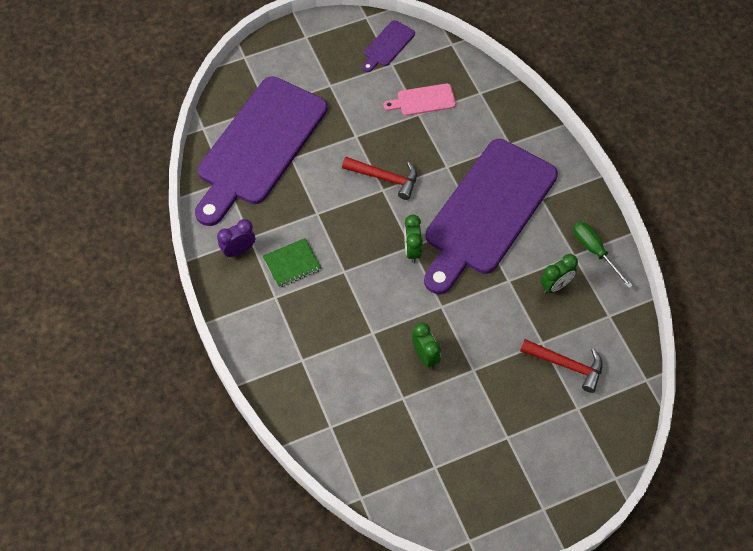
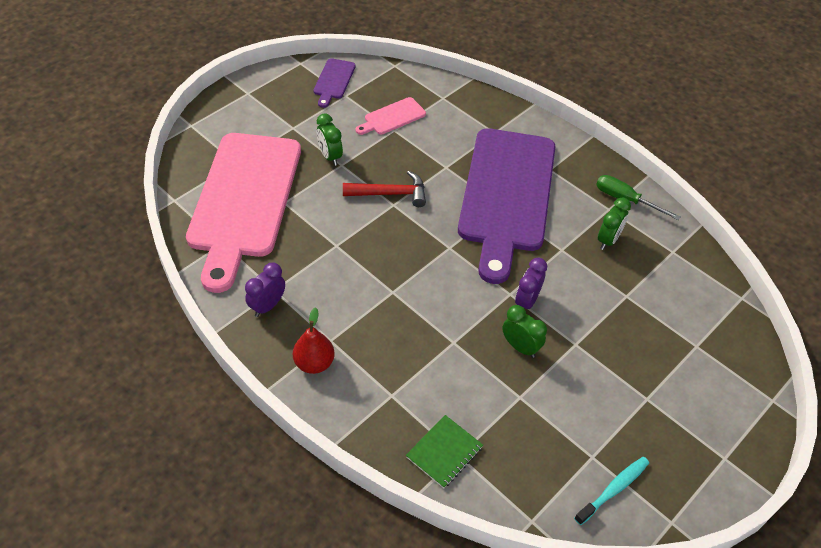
camera: 25 degrees left, 10 degrees down
purple cutting board [195,76,328,226] -> pink cutting board [186,133,301,293]
green notebook [263,238,321,287] -> green notebook moved to [406,415,483,488]
green clock [404,215,423,263] -> green clock moved to [317,113,343,166]
red hammer [520,339,603,393] -> none
none -> red pear [293,307,335,374]
none -> purple clock [515,258,547,309]
none -> turquoise toothbrush [574,457,649,525]

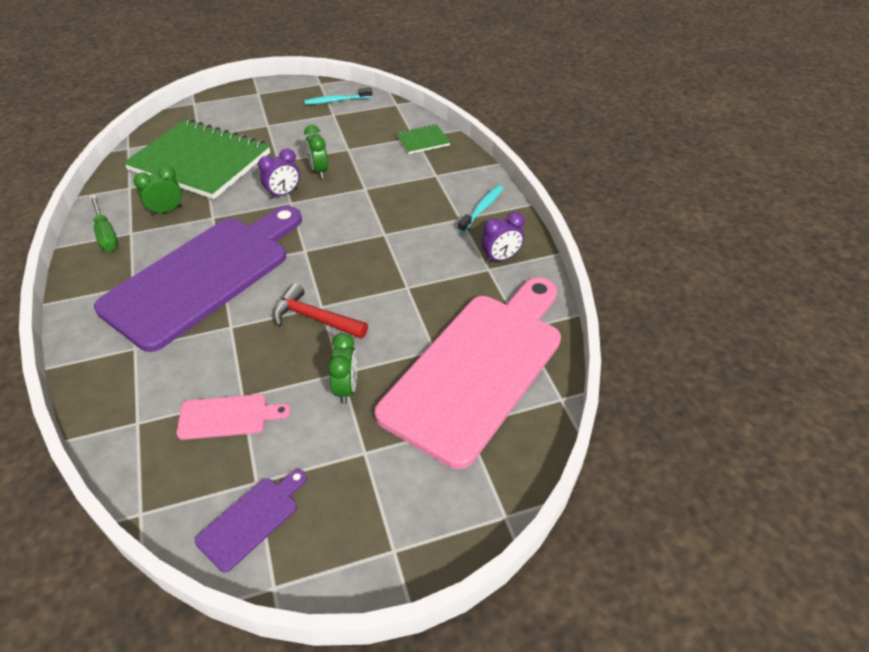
camera: 150 degrees left, 5 degrees down
red pear [293,307,335,374] -> turquoise toothbrush [458,185,503,232]
none -> green notebook [123,119,270,199]

